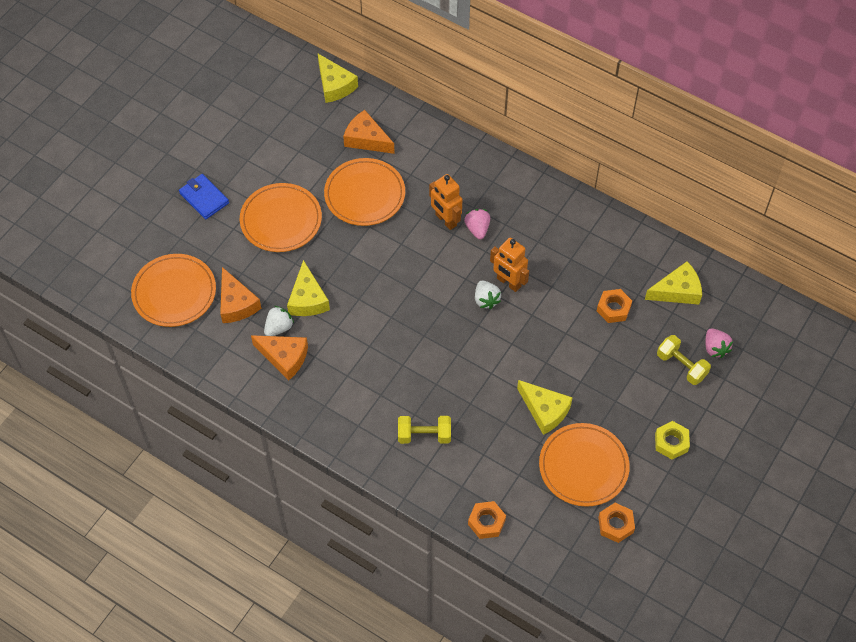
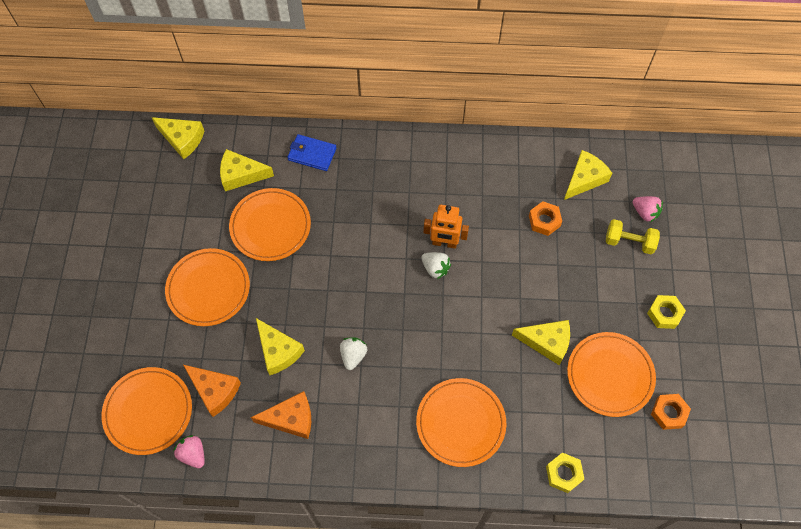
camera: 30 degrees left, 5 degrees up
blue wallet [179,174,229,219] -> blue wallet moved to [287,134,337,171]
white strawberry [264,306,294,336] -> white strawberry moved to [340,337,367,370]
orange cheese [343,110,395,154] -> yellow cheese [220,149,274,191]
yellow dumbbell [398,416,451,444] -> orange plate [416,378,506,467]
orange robot [429,174,462,230] -> none
pink strawberry [464,209,490,239] -> pink strawberry moved to [173,435,205,468]
orange nut [468,501,506,539] -> yellow nut [546,453,584,493]

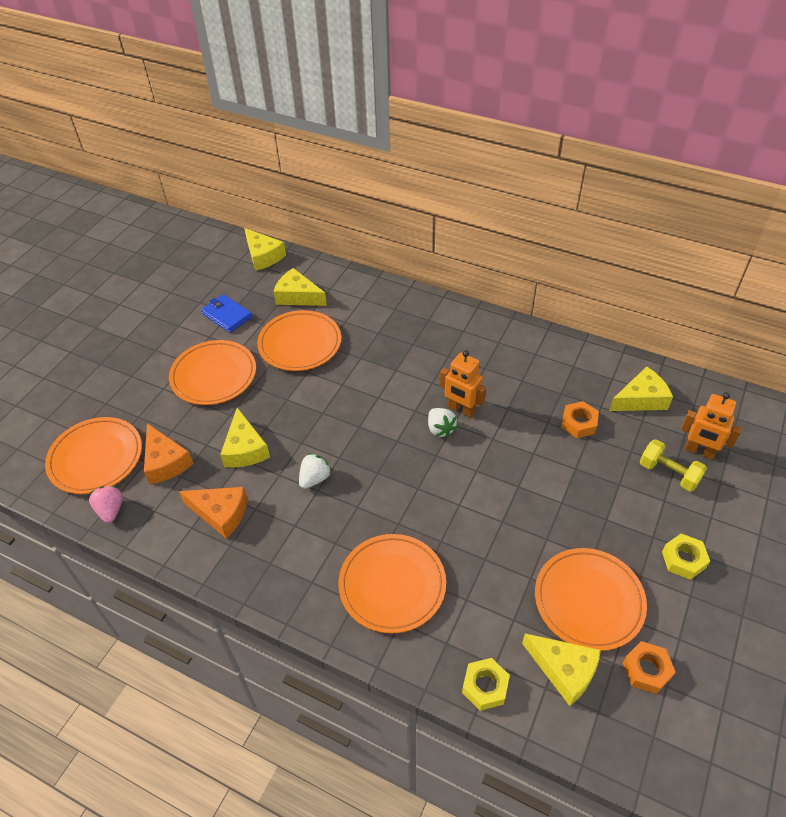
camera: 25 degrees right, 15 degrees down
blue wallet [287,134,337,171] -> blue wallet moved to [201,294,252,333]
yellow cheese [512,320,570,365] -> yellow cheese moved to [522,634,601,706]
pink strawberry [633,196,663,222] -> orange robot [681,392,742,460]

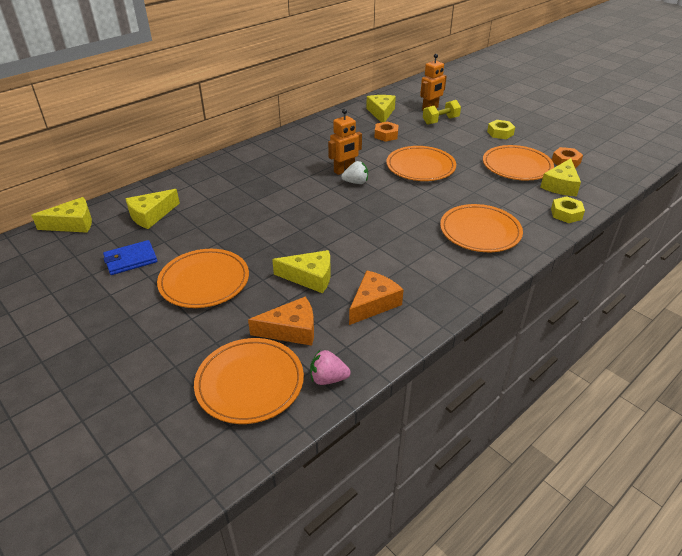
camera: 70 degrees left, 10 degrees down
orange plate [257,310,341,371] -> orange plate moved to [387,146,456,181]
white strawberry [299,453,332,489] -> none
yellow cheese [522,634,601,706] -> yellow cheese turned 150 degrees clockwise [540,158,581,196]

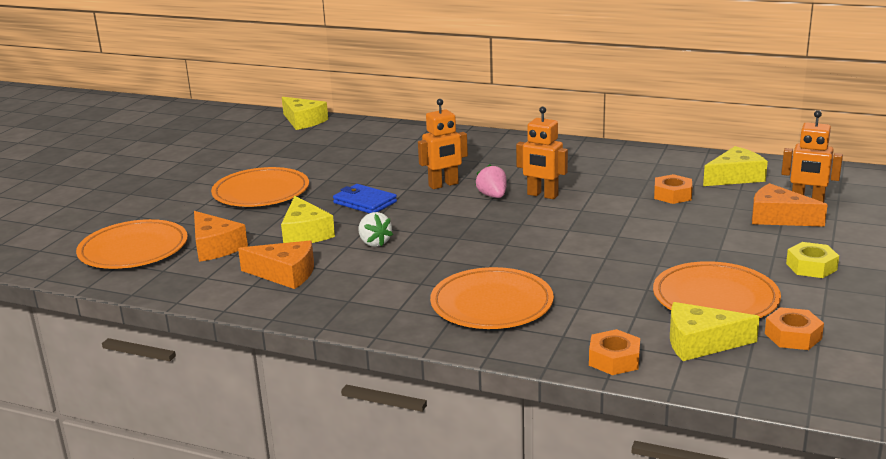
camera: 65 degrees right, 15 degrees down
blue wallet [103,240,157,275] -> blue wallet moved to [333,184,397,213]
yellow cheese [125,189,180,229] -> none
pink strawberry [310,350,351,385] -> pink strawberry moved to [476,164,507,198]
white strawberry [341,161,368,184] -> white strawberry moved to [358,212,393,247]
orange plate [387,146,456,181] -> none
yellow dumbbell [423,100,461,125] -> orange cheese [752,183,828,227]
yellow nut [551,196,585,223] -> orange nut [589,329,640,375]
none -> orange robot [418,99,468,189]

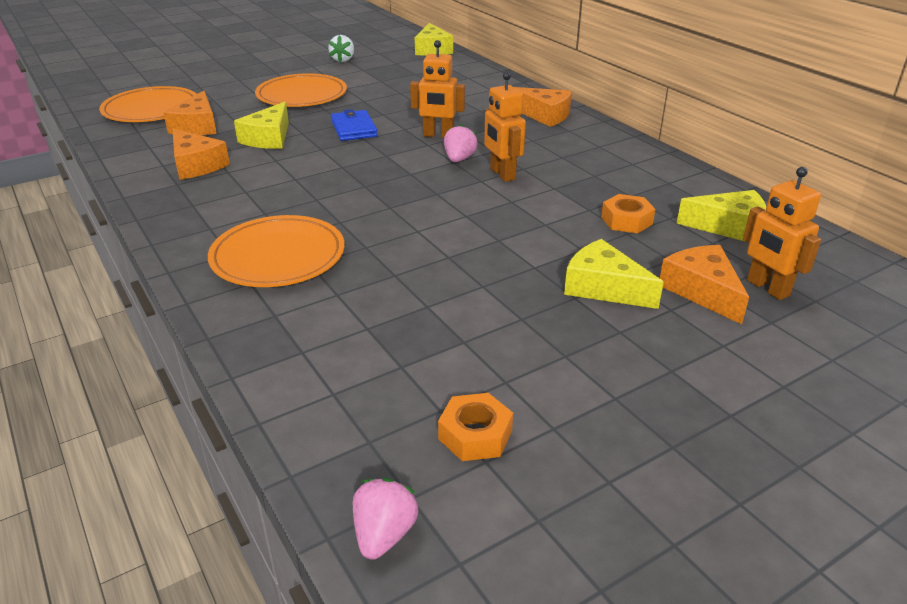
camera: 35 degrees right, 10 degrees up
white strawberry [358,212,393,247] -> white strawberry moved to [328,35,354,62]
orange nut [589,329,640,375] -> none
orange plate [653,261,781,318] -> none
yellow cheese [670,302,760,361] -> yellow cheese moved to [564,239,664,309]
yellow nut [786,242,839,278] -> none
none -> pink strawberry [353,478,418,560]
none -> orange cheese [514,87,572,127]

